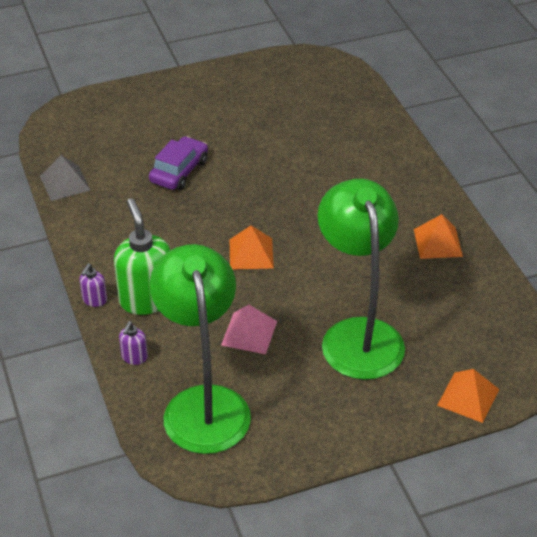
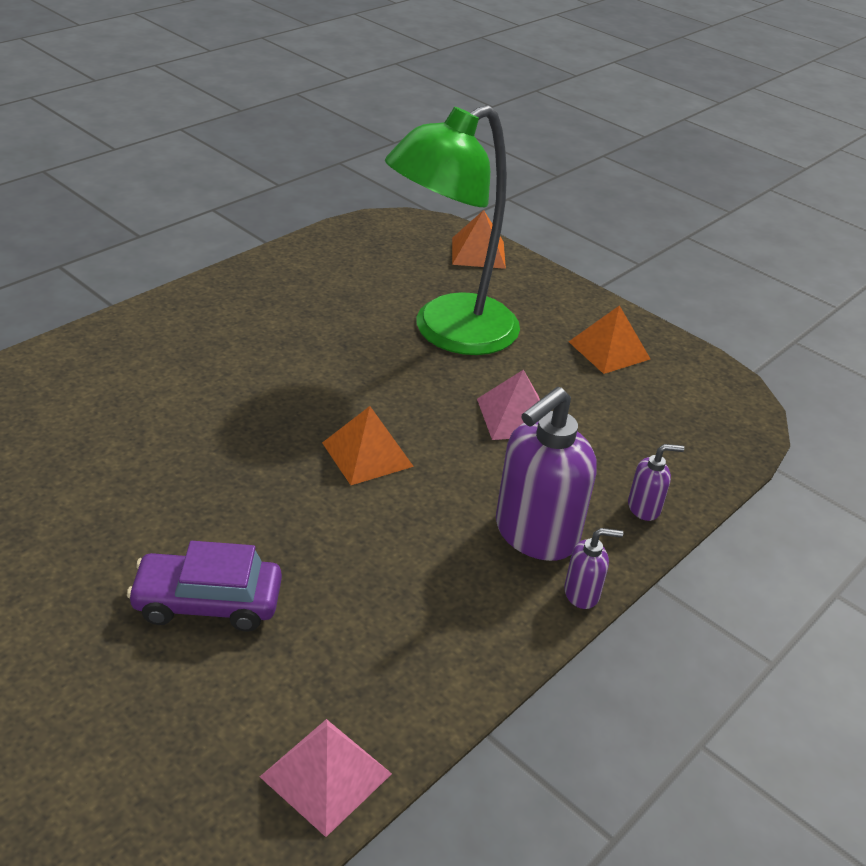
camera: 120 degrees left, 5 degrees down
grey pyramid [40,155,91,201] -> pink pyramid [260,719,392,837]
green soap dispenser [114,198,170,315] -> purple soap dispenser [496,387,597,561]
green lamp [150,244,251,454] -> none
orange pyramid [414,214,463,259] -> orange pyramid moved to [568,305,650,374]

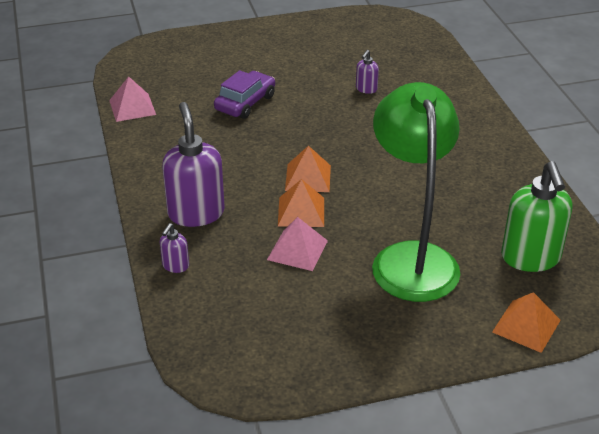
camera: 125 degrees right, 0 degrees up
purple soap dispenser [564,528,623,609] -> purple soap dispenser moved to [356,50,379,94]
orange pyramid [568,305,650,374] -> orange pyramid moved to [278,179,324,227]
none -> green soap dispenser [501,161,572,272]

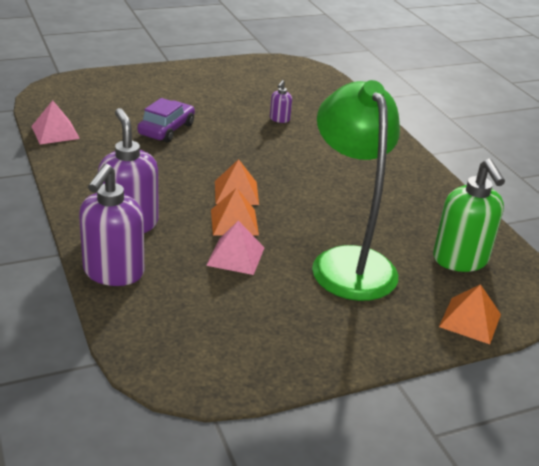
camera: 10 degrees left, 5 degrees down
purple soap dispenser [160,223,189,273] -> purple soap dispenser [79,164,144,286], size x2.16

